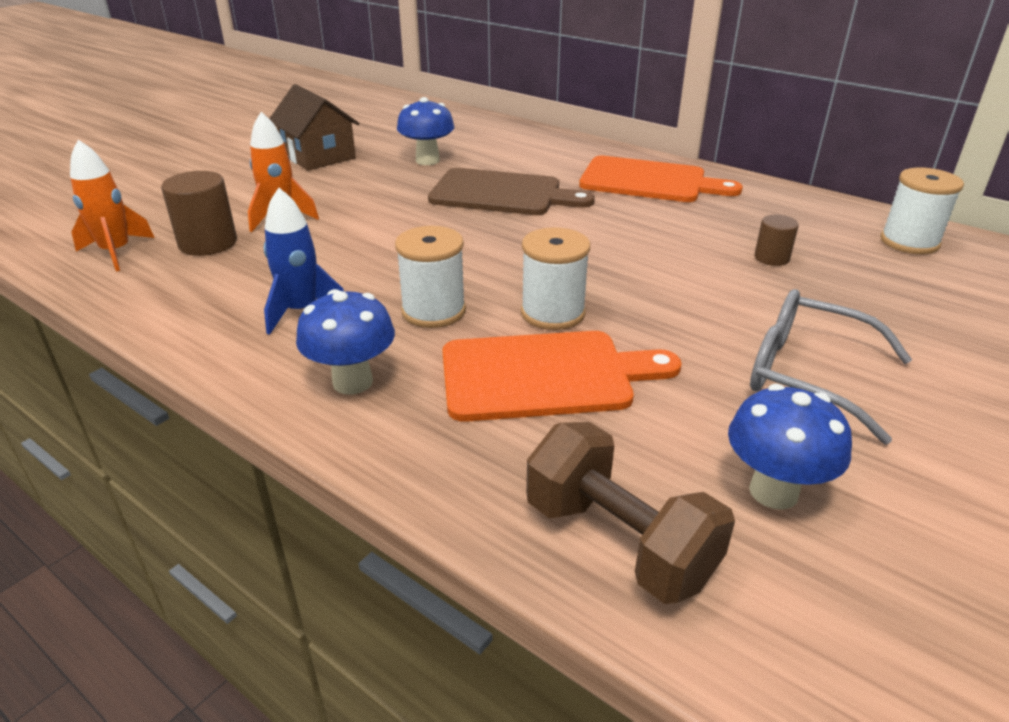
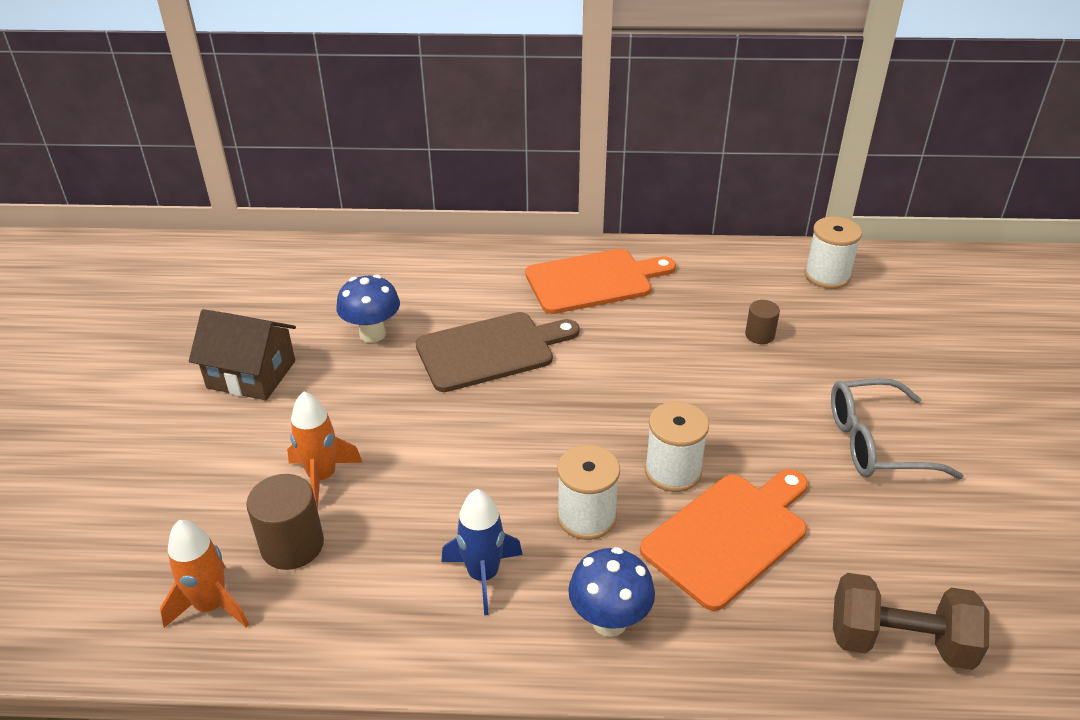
camera: 35 degrees left, 5 degrees up
blue mushroom [728,384,852,510] -> none

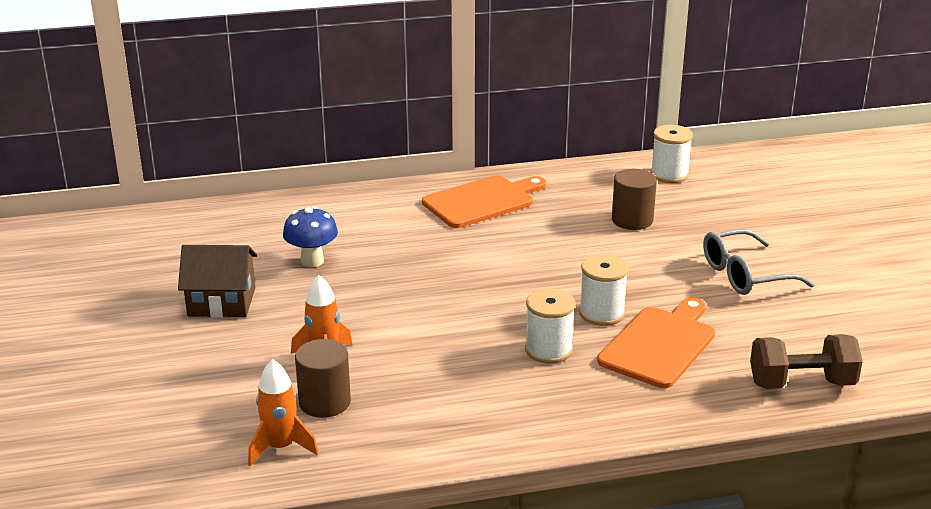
camera: 15 degrees left, 10 degrees down
brown cutting board [416,312,580,392] -> none
blue rocket [441,489,523,615] -> none
blue mushroom [568,547,655,637] -> none
brown cylinder [745,300,780,344] -> brown cylinder [612,169,657,230], size x1.70

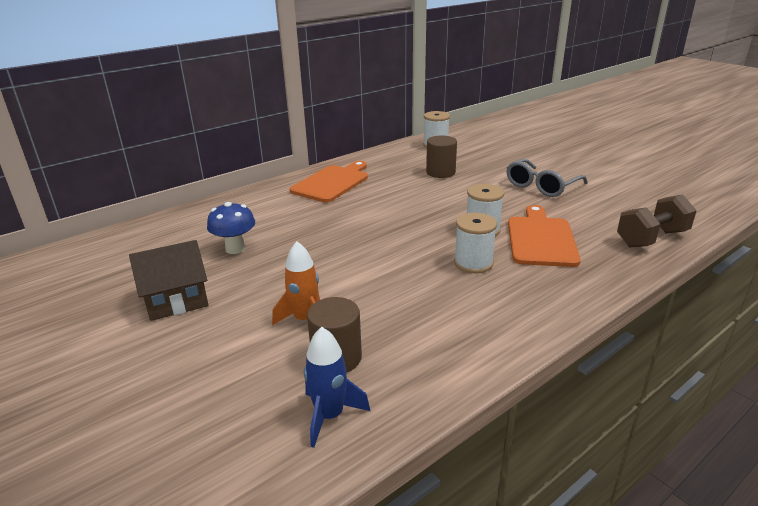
camera: 25 degrees left, 0 degrees up
orange rocket [248,359,318,466] -> blue rocket [304,327,370,448]

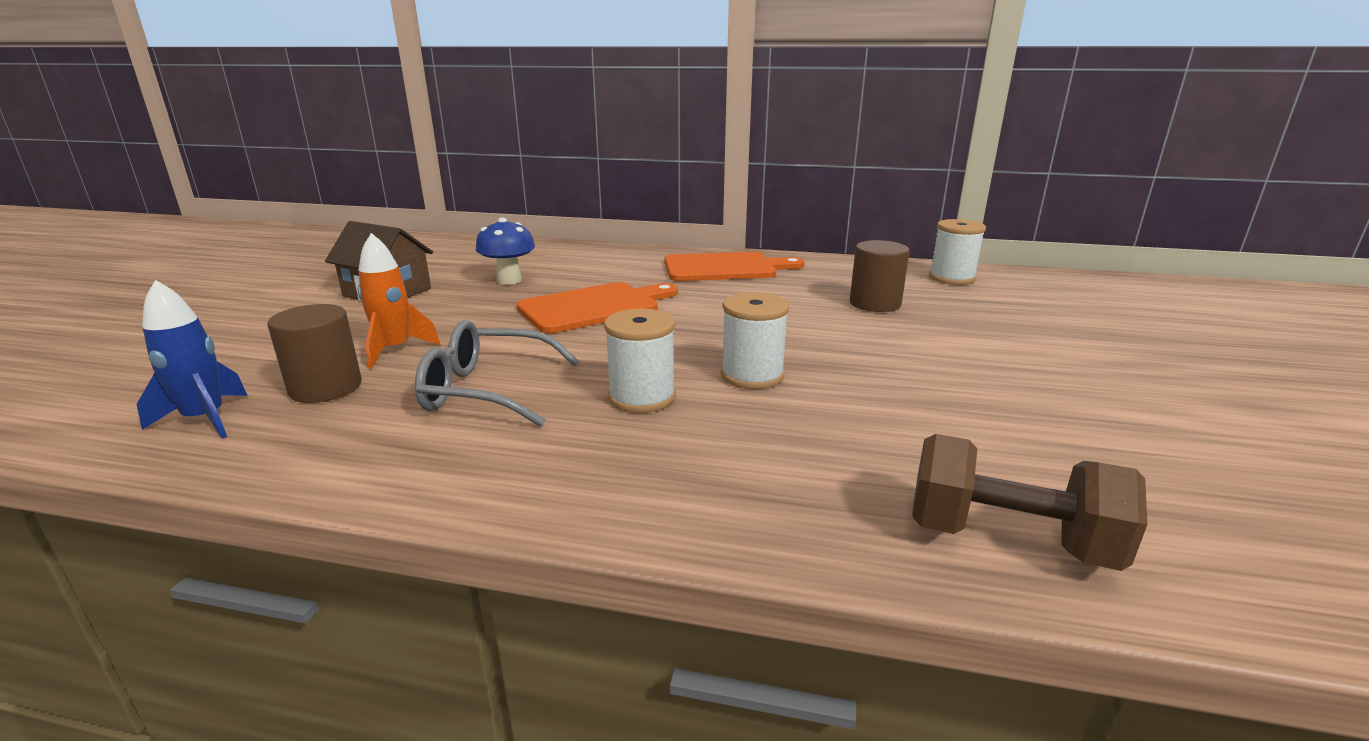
camera: 50 degrees right, 5 degrees down
grey glasses [507,159,588,197] -> grey glasses moved to [415,320,579,427]
orange cutting board [508,205,581,267] -> orange cutting board moved to [516,282,678,333]

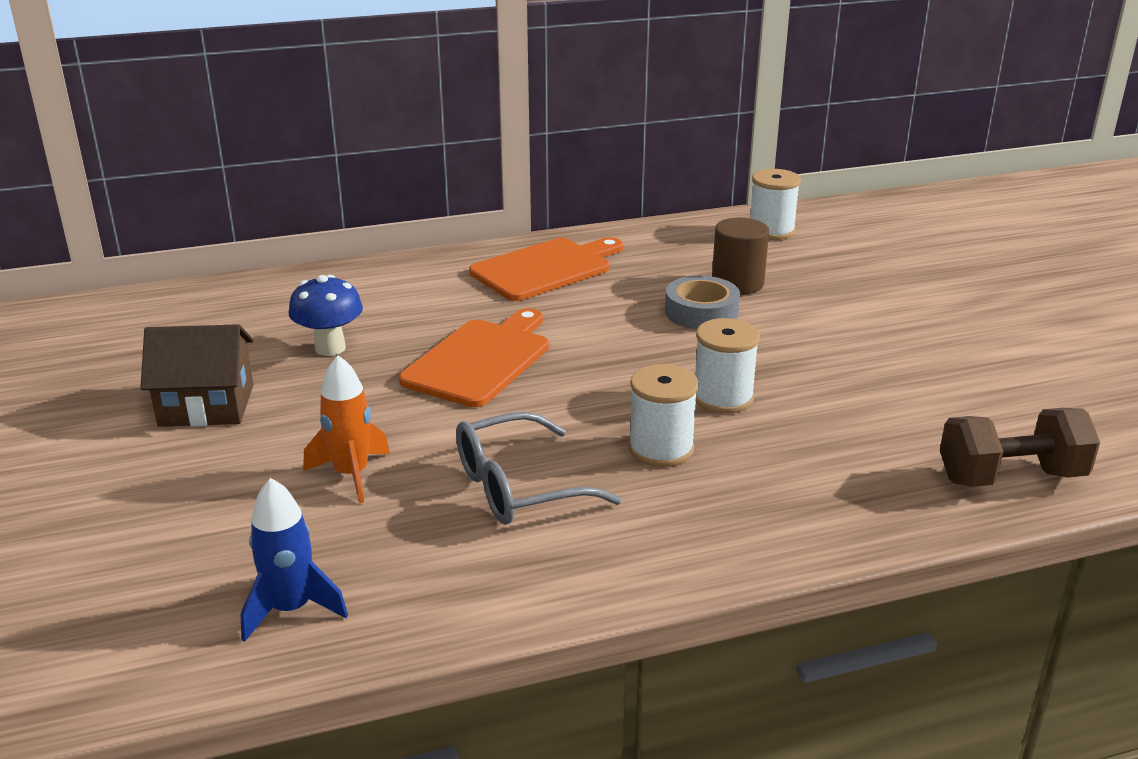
camera: 30 degrees left, 5 degrees up
brown cylinder [267,304,362,403] -> none
none -> grey tape [665,276,740,329]

